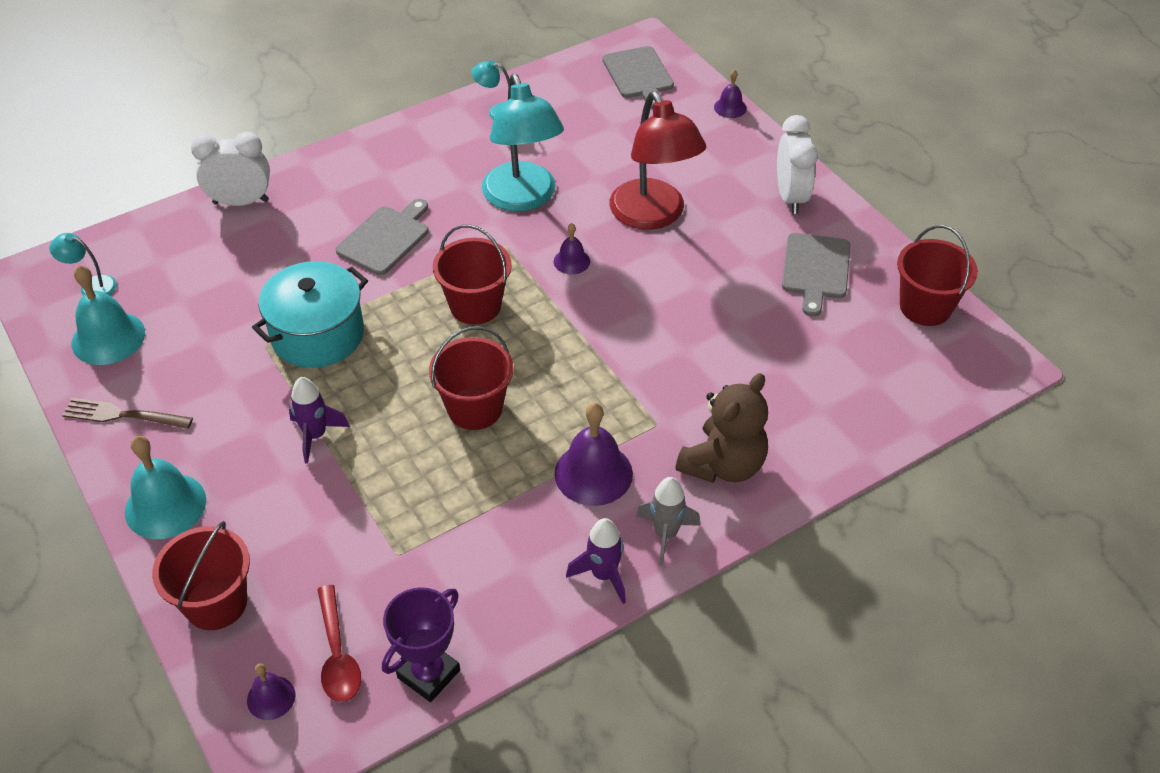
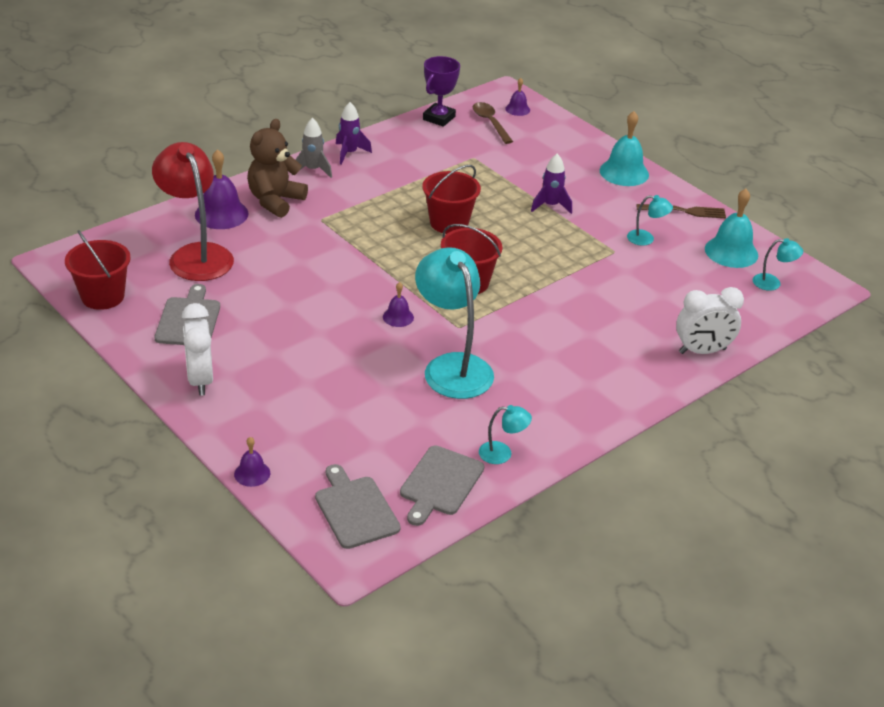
camera: 170 degrees right, 10 degrees down
red bucket [152,521,250,630] -> none
turquoise pot [252,261,368,368] -> none
red spoon [317,585,361,702] -> brown spoon [473,102,513,144]
grey cutting board [336,199,429,275] -> grey cutting board moved to [400,445,484,526]
purple bell [554,403,633,506] -> purple bell moved to [195,149,248,229]
red lamp [610,91,706,230] -> red lamp moved to [152,142,234,281]
none -> turquoise lamp [627,195,673,246]

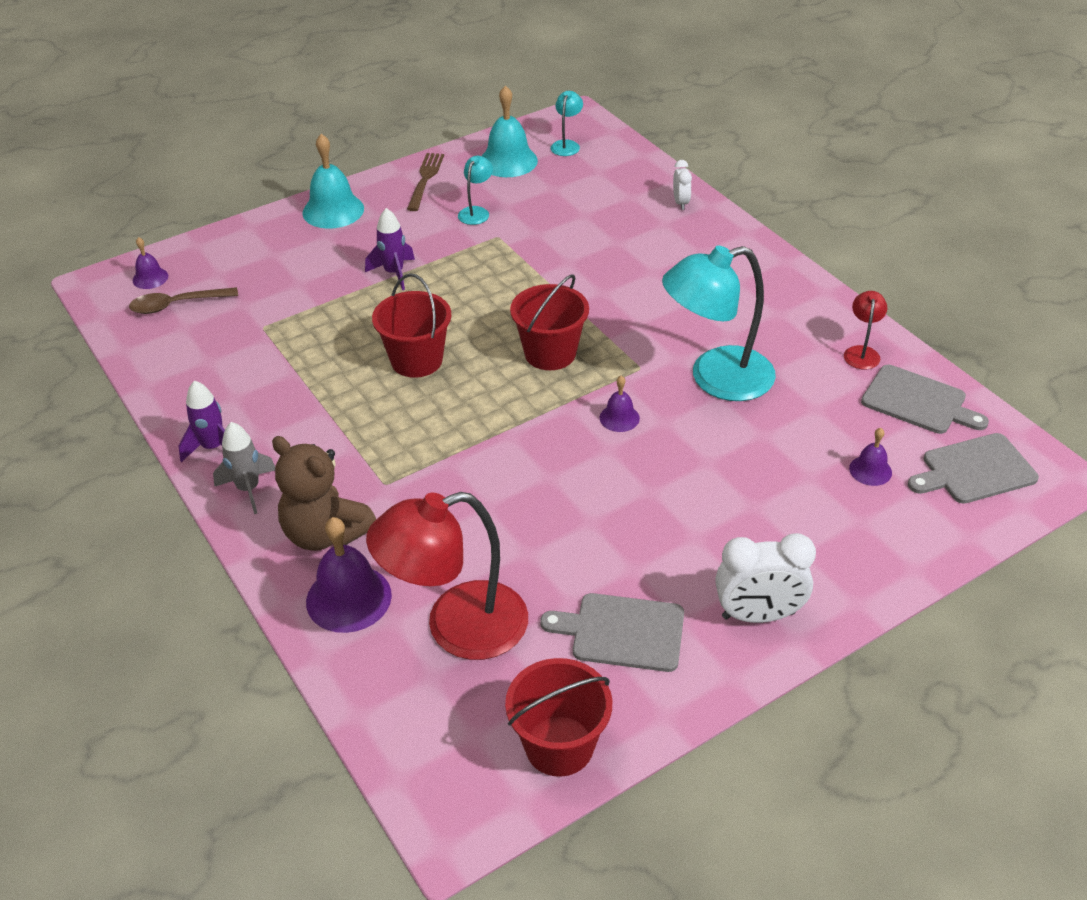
camera: 80 degrees left, 5 degrees up
purple bell [234,437,270,487] -> purple bell moved to [849,428,892,486]
purple trophy [423,56,460,127] -> none
turquoise lamp [479,405,532,464] -> red lamp [844,291,887,370]
white clock [676,287,744,354] -> white clock [673,160,692,210], size x0.54

